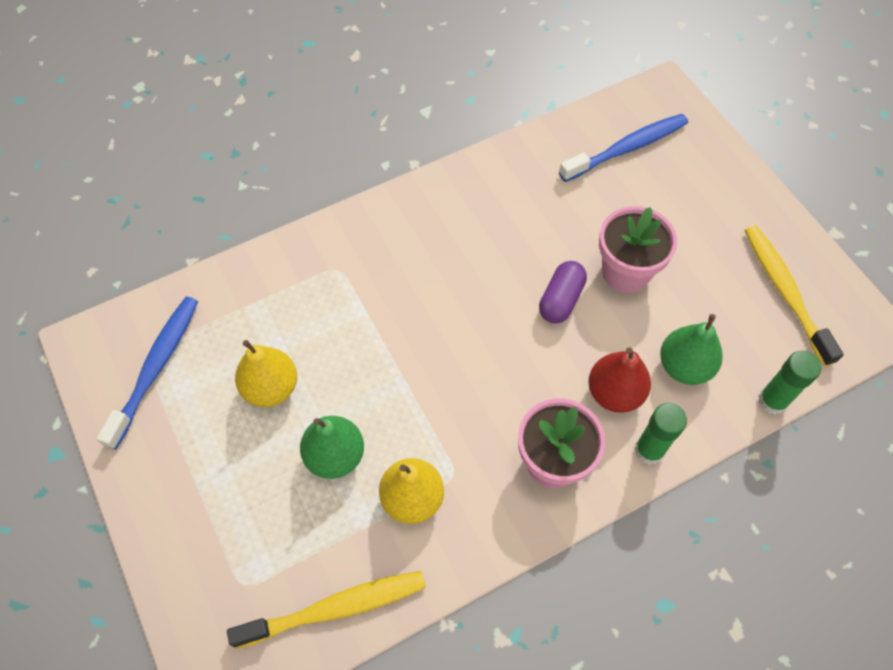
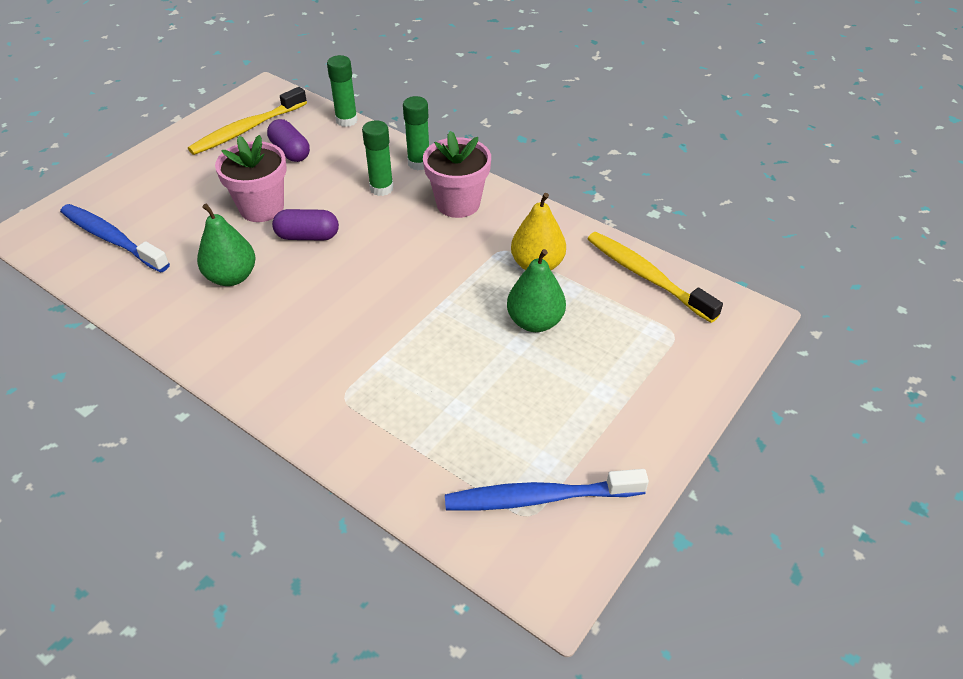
camera: 115 degrees left, 15 degrees down
yellow pear [235,340,297,407] -> none
red pear [588,347,651,413] -> green glue stick [362,120,394,196]
green pear [660,314,723,385] -> green pear moved to [197,204,256,286]
none -> purple capsule [267,119,310,162]

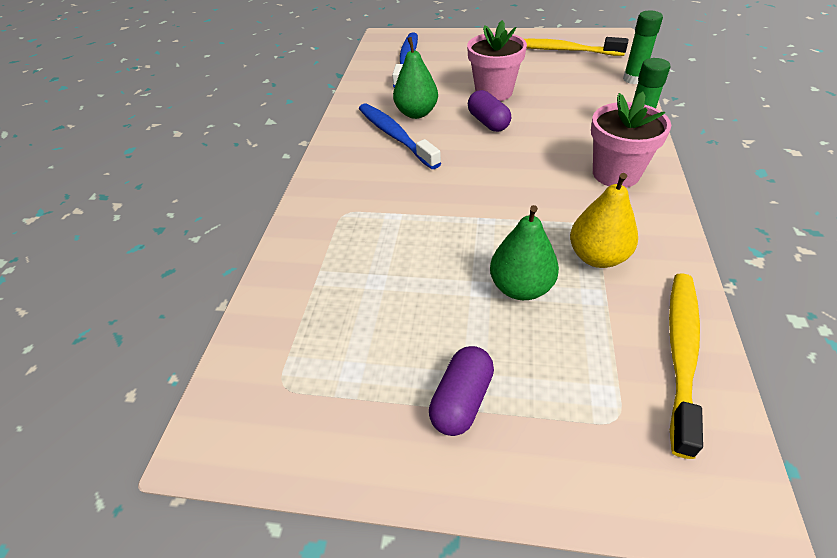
camera: 65 degrees right, 0 degrees up
purple capsule [267,119,310,162] -> purple capsule moved to [429,346,494,436]
green glue stick [362,120,394,196] -> none
blue toothbrush [445,469,649,511] -> blue toothbrush moved to [359,103,441,169]

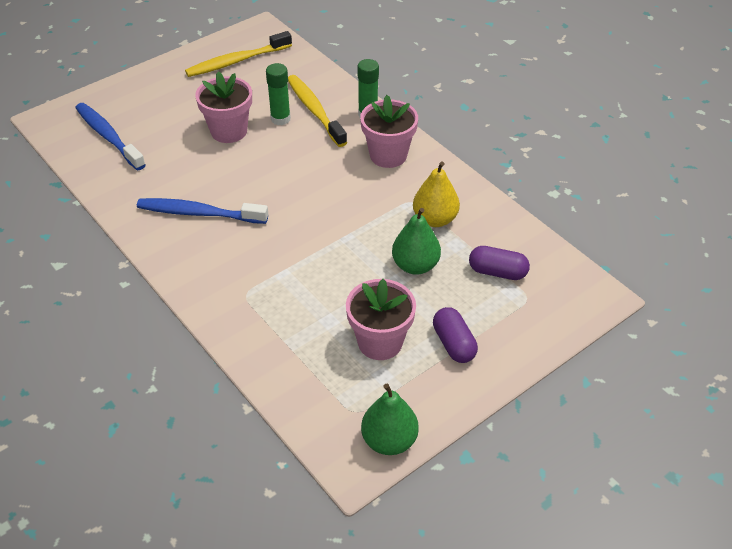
camera: 50 degrees left, 0 degrees up
green pear [393,37,438,119] -> green pear moved to [361,384,419,455]
purple capsule [468,90,511,132] -> purple capsule moved to [469,246,530,280]
green glue stick [623,10,663,84] -> green glue stick moved to [266,63,291,125]
yellow toothbrush [669,273,703,459] -> yellow toothbrush moved to [288,75,347,147]
none -> pink flower pot [346,279,416,360]

